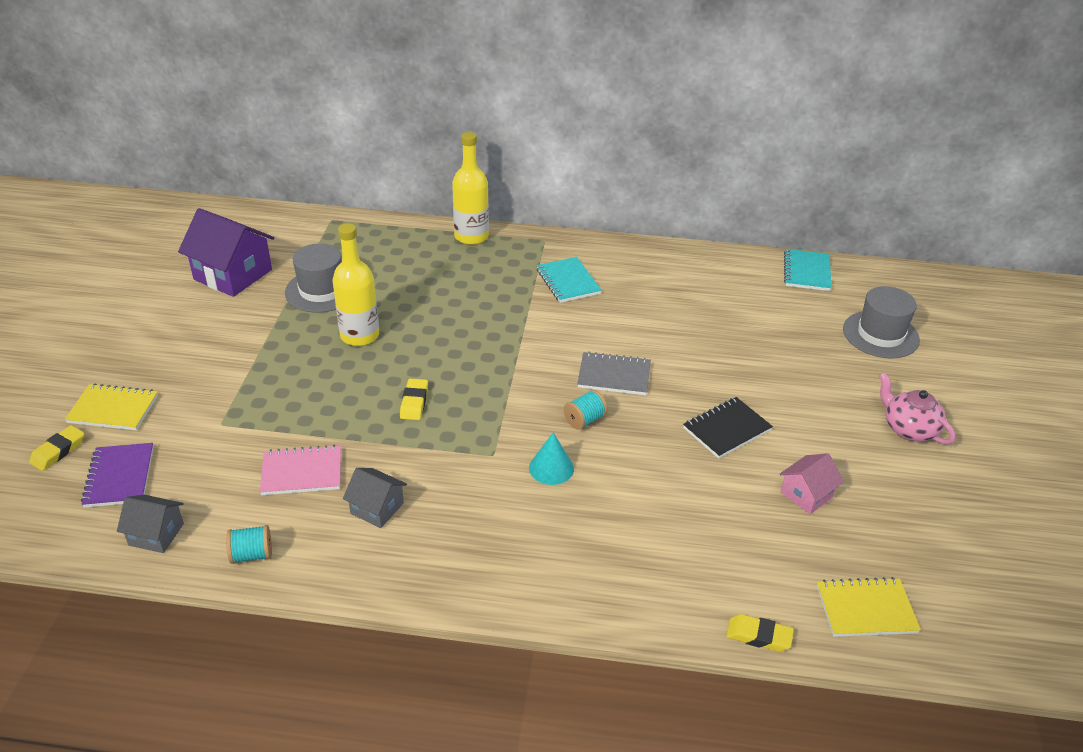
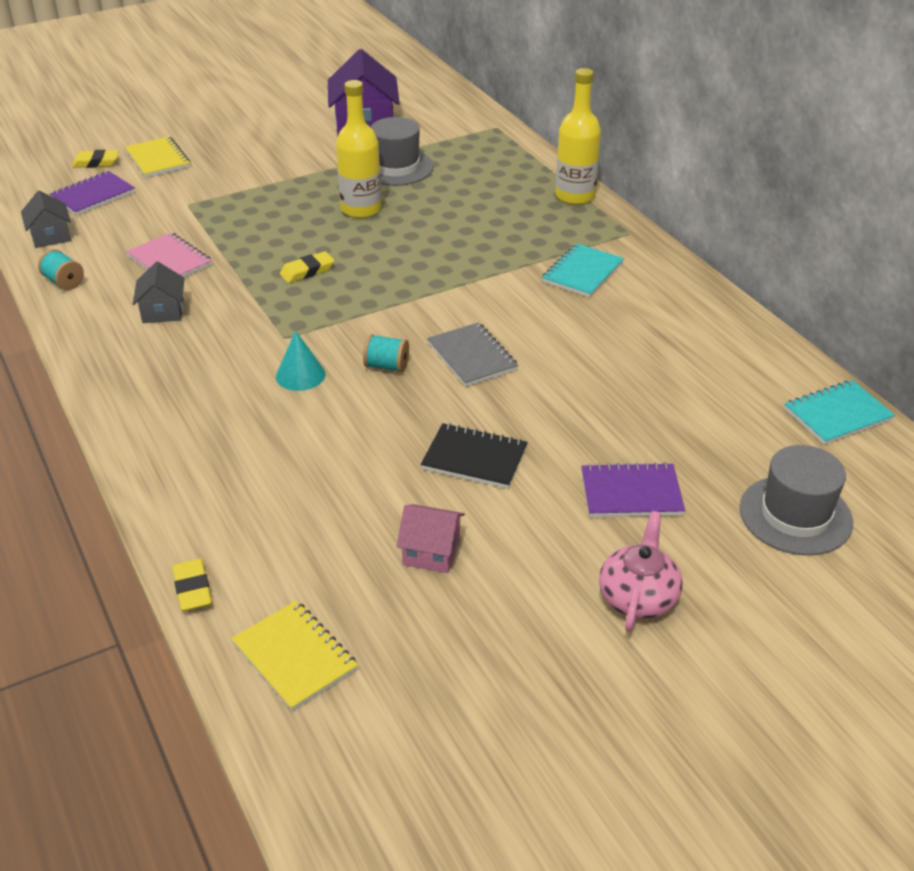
camera: 55 degrees right, 0 degrees up
none -> purple notebook [581,462,685,517]

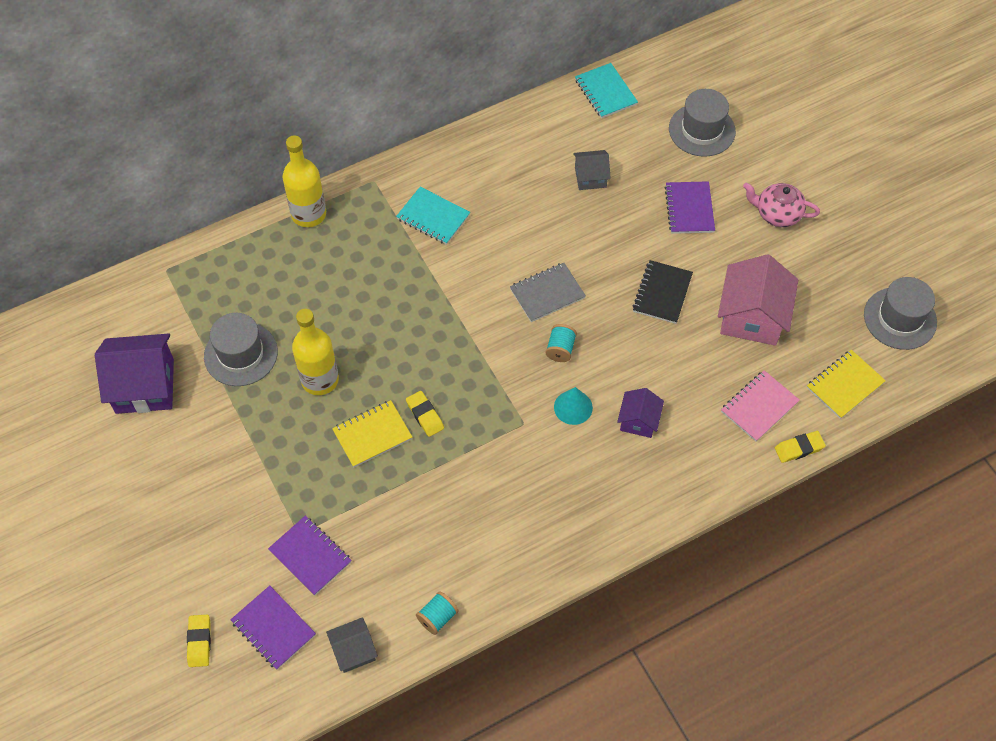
camera: 90 degrees left, 20 degrees up
yellow notebook [125,136,191,178] -> yellow notebook moved to [332,400,412,467]
pink notebook [126,232,212,277] -> pink notebook moved to [721,370,800,441]
grey house [133,261,185,323] -> grey house moved to [573,150,611,190]
pink house [397,504,465,573] -> pink house [718,254,798,346], size x1.84
none -> purple notebook [268,516,352,596]
none -> purple house [617,388,664,438]
none -> grey hat [864,277,937,350]

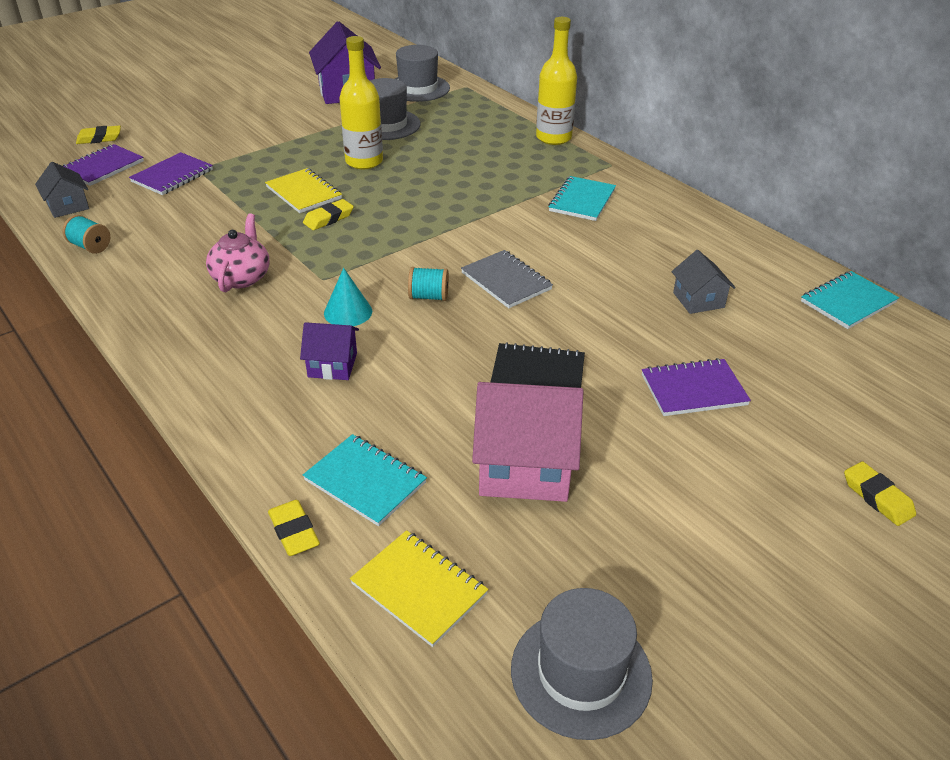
camera: 80 degrees right, 20 degrees down
grey hat [669,89,736,157] -> grey hat moved to [395,45,450,102]
pink notebook [721,370,800,441] -> turquoise notebook [303,434,427,526]
pink teapot [743,182,820,227] -> pink teapot moved to [206,213,269,292]
none -> yellow eraser [844,461,916,526]

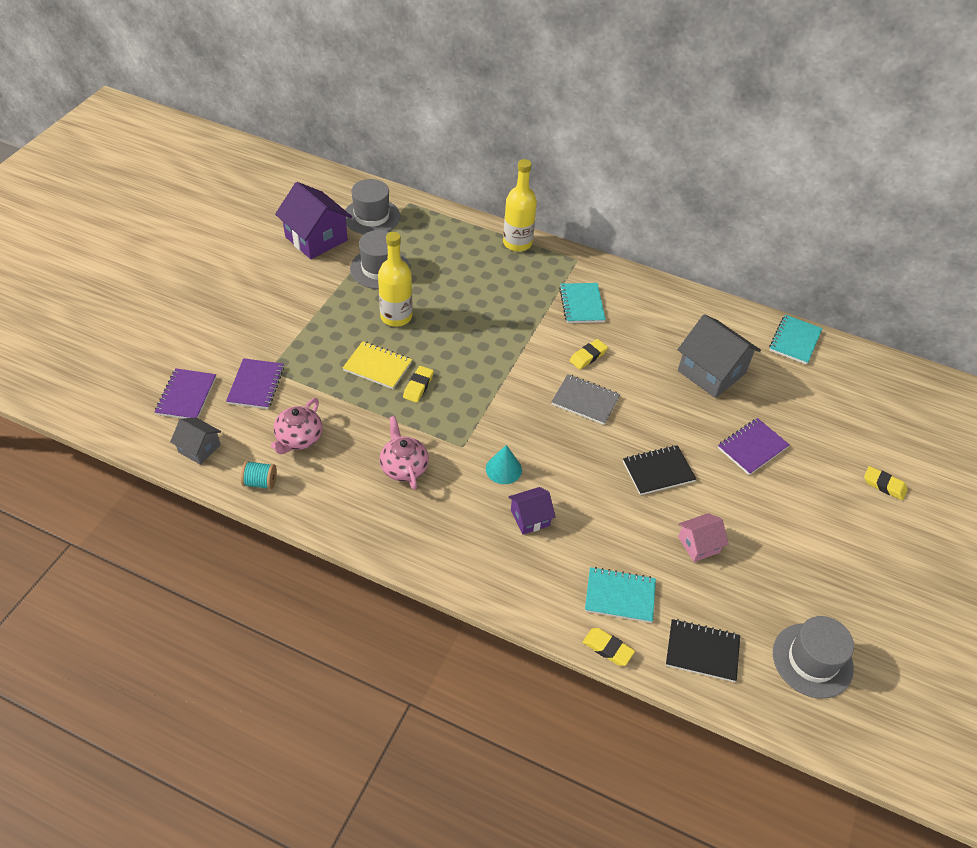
camera: 30 degrees left, 10 degrees up
yellow eraser [76,125,121,144] -> yellow eraser moved to [569,339,608,369]
yellow notebook [350,530,488,647] -> black notebook [666,619,740,682]
turquoise spool [408,267,449,301] -> none
pink house [472,382,583,502] -> pink house [678,513,729,562], size x0.54
grey house [672,250,736,314] -> grey house [677,314,761,398], size x1.84
none -> pink teapot [271,398,322,455]

